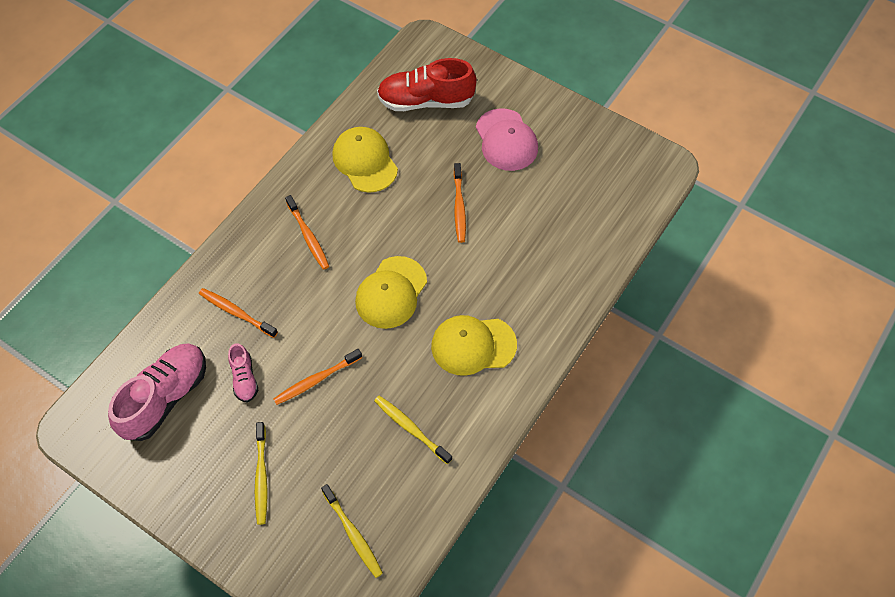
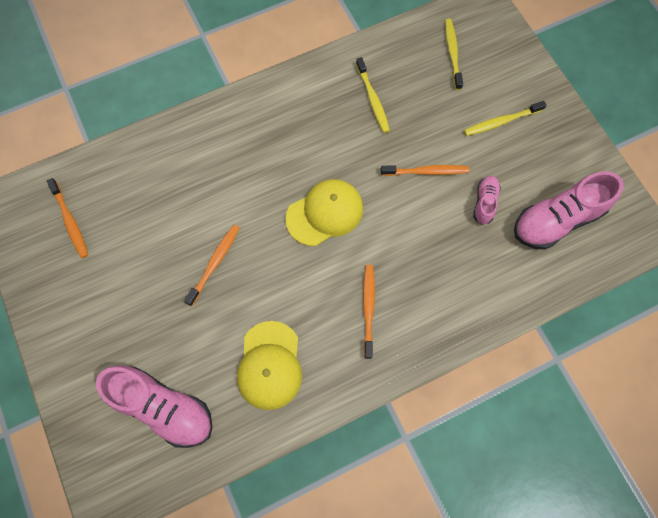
camera: 150 degrees left, 10 degrees up
orange toothbrush [199,288,278,338] -> orange toothbrush moved to [47,178,88,258]
yellow toothbrush [255,422,268,525] -> yellow toothbrush turned 135 degrees counterclockwise [464,101,546,136]
red shoe [377,58,477,111] -> pink shoe [96,365,212,448]
yellow cap [431,315,517,376] -> none
pink cap [476,108,538,171] -> none

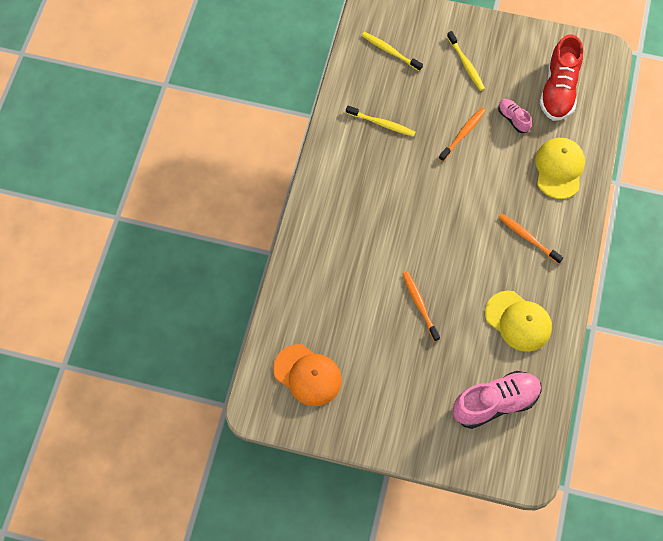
camera: 50 degrees left, 5 degrees down
orange toothbrush [47,178,88,258] -> orange cap [273,344,342,406]
yellow cap [285,179,363,246] -> yellow cap moved to [535,138,585,199]
yellow toothbrush [464,101,546,136] -> yellow toothbrush turned 45 degrees counterclockwise [447,31,485,91]
pink shoe [514,171,624,250] -> red shoe [540,35,583,121]

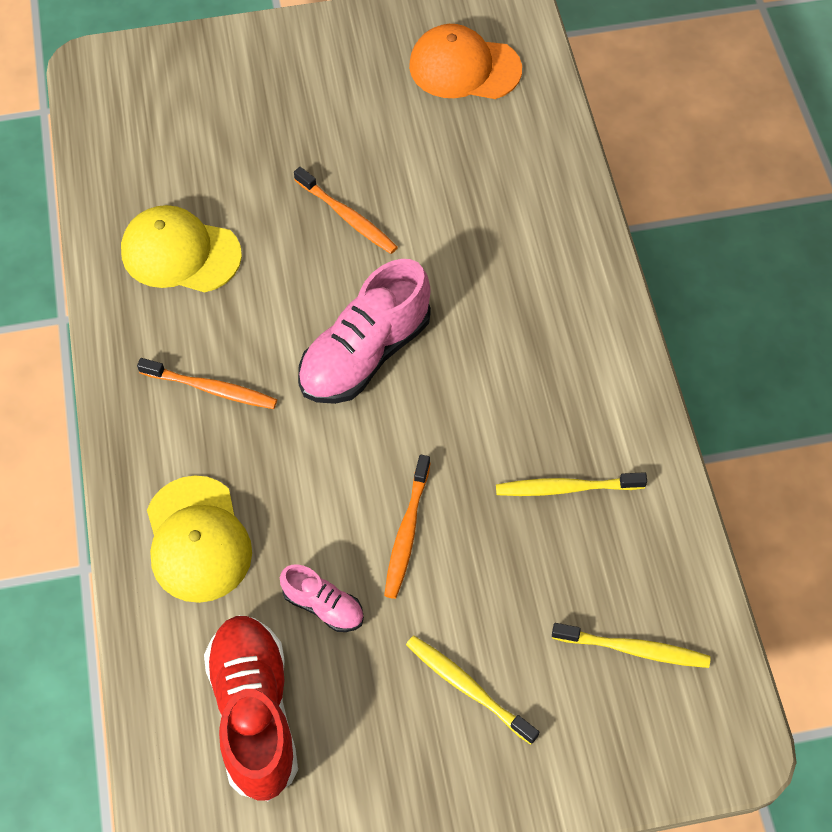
camera: 155 degrees right, 5 degrees down
pink shoe [452,371,542,429] -> pink shoe moved to [298,259,431,404]

